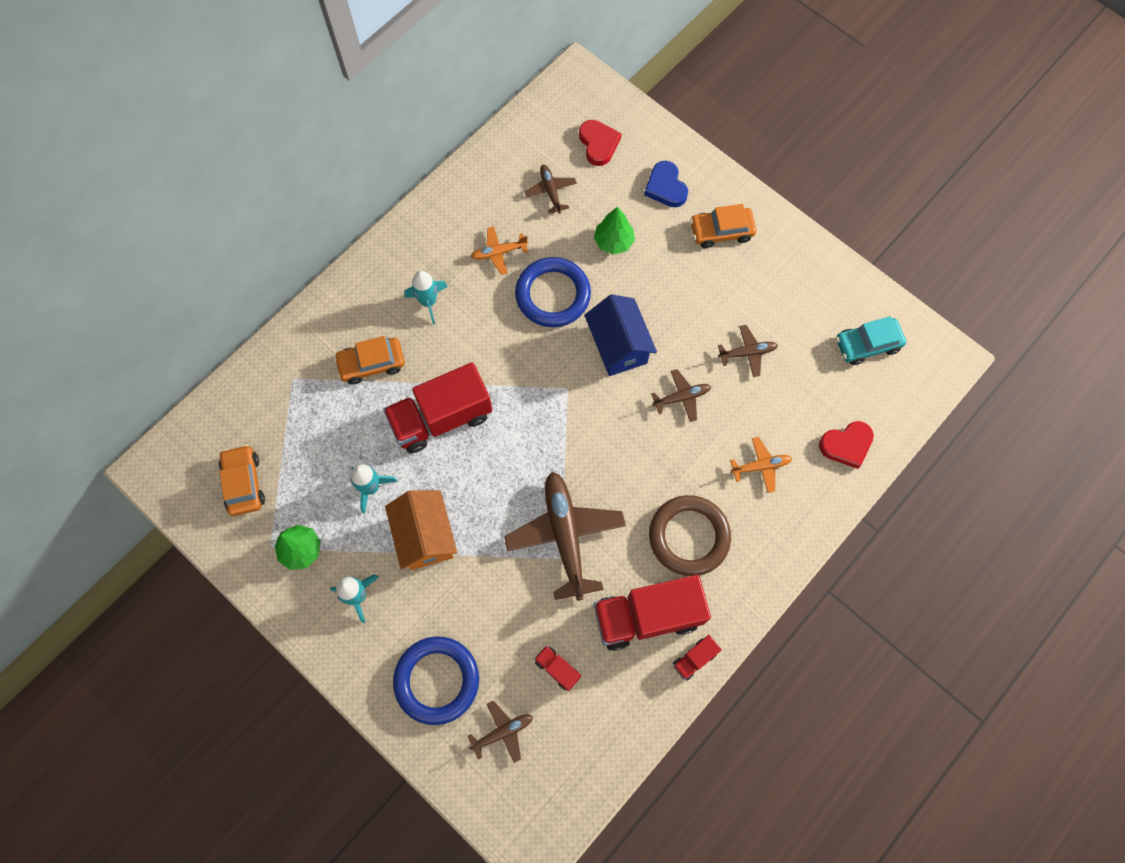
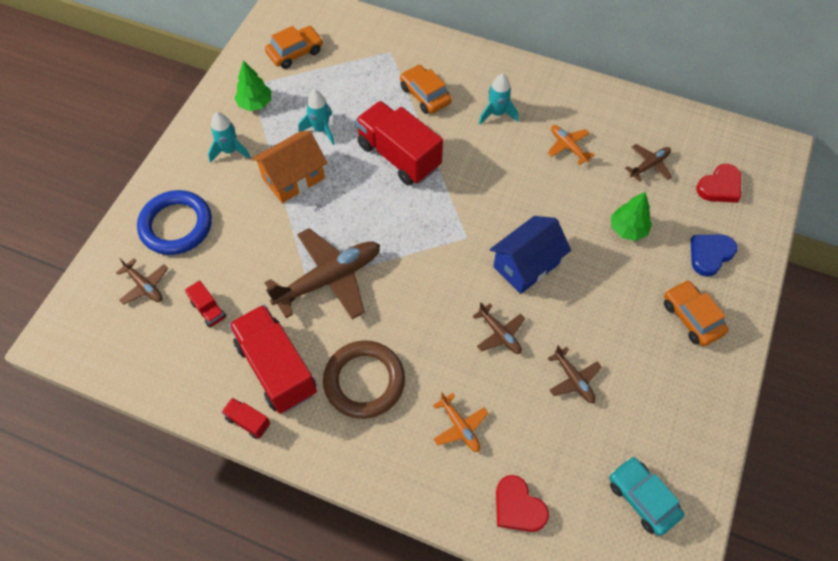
camera: 70 degrees right, 10 degrees down
blue ring [515,257,591,327] -> none
red truck [534,645,581,691] -> red truck turned 120 degrees clockwise [185,280,226,328]

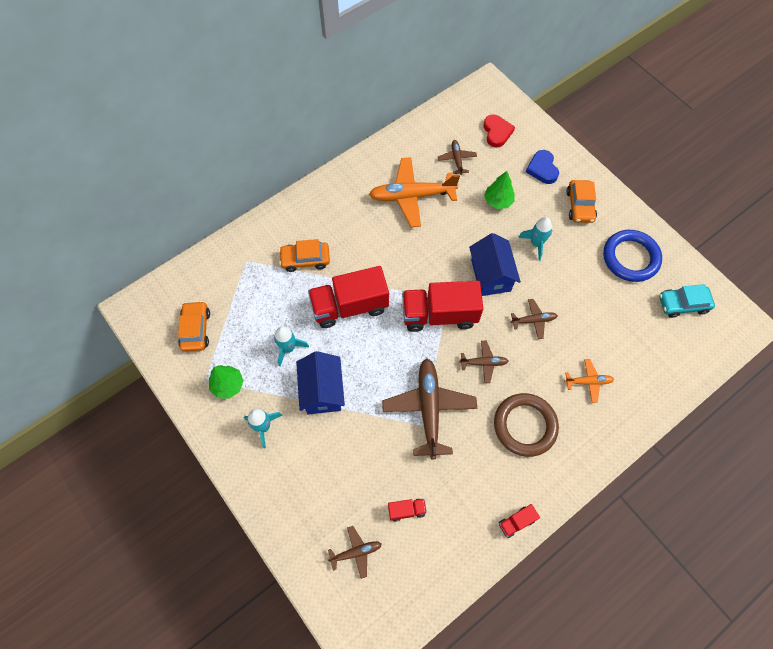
camera: 60 degrees left, 5 degrees up
blue ring [137,190,212,255] -> blue ring moved to [603,230,662,282]
red truck [229,304,317,414] -> red truck moved to [402,281,483,332]
orange house [252,130,327,203] -> blue house [296,351,345,414]
turquoise rocket [479,74,518,124] -> turquoise rocket moved to [518,217,552,261]
red heart [496,475,549,532] -> none
orange plane [547,125,594,165] -> orange plane [369,157,460,227], size x2.03
brown plane [548,345,602,403] -> brown plane moved to [459,341,509,383]
orange car [664,280,728,346] -> orange car turned 90 degrees counterclockwise [566,180,597,223]

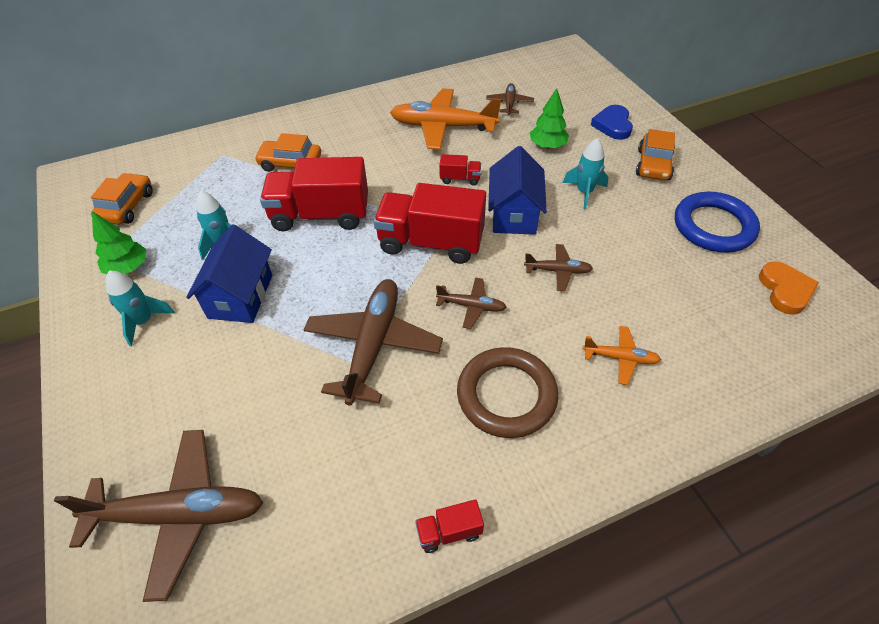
camera: 15 degrees right, 15 degrees down
brown plane [328,526,382,579] -> brown plane [54,430,263,602], size x2.03
red truck [388,498,427,522] -> red truck moved to [439,154,481,186]
red heart [484,114,515,148] -> none
turquoise car [659,284,715,318] -> orange heart [759,261,819,315]

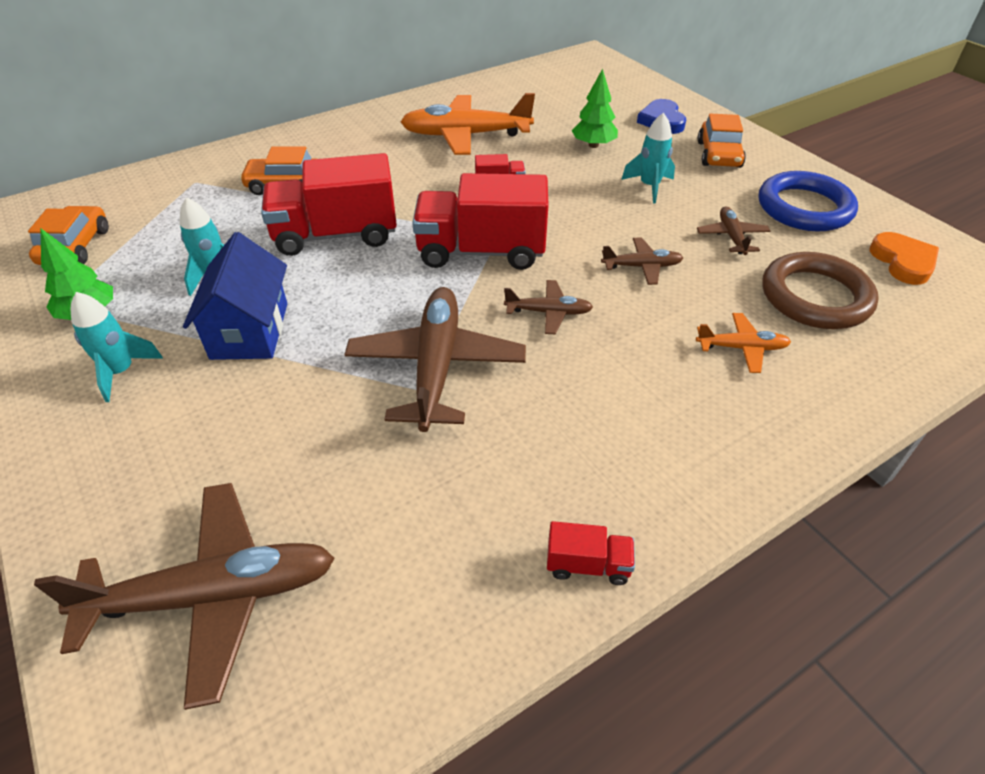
camera: 10 degrees left, 5 degrees down
red truck [415,499,484,553] -> red truck turned 150 degrees counterclockwise [547,521,635,585]
brown ring [457,347,559,438] -> brown ring moved to [762,252,879,329]
brown plane [486,83,534,115] -> brown plane moved to [697,206,770,255]
blue house [488,146,547,235] -> none

